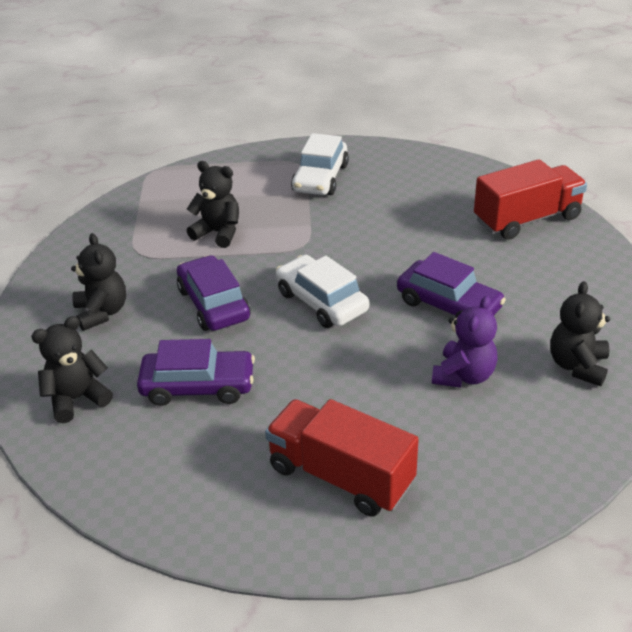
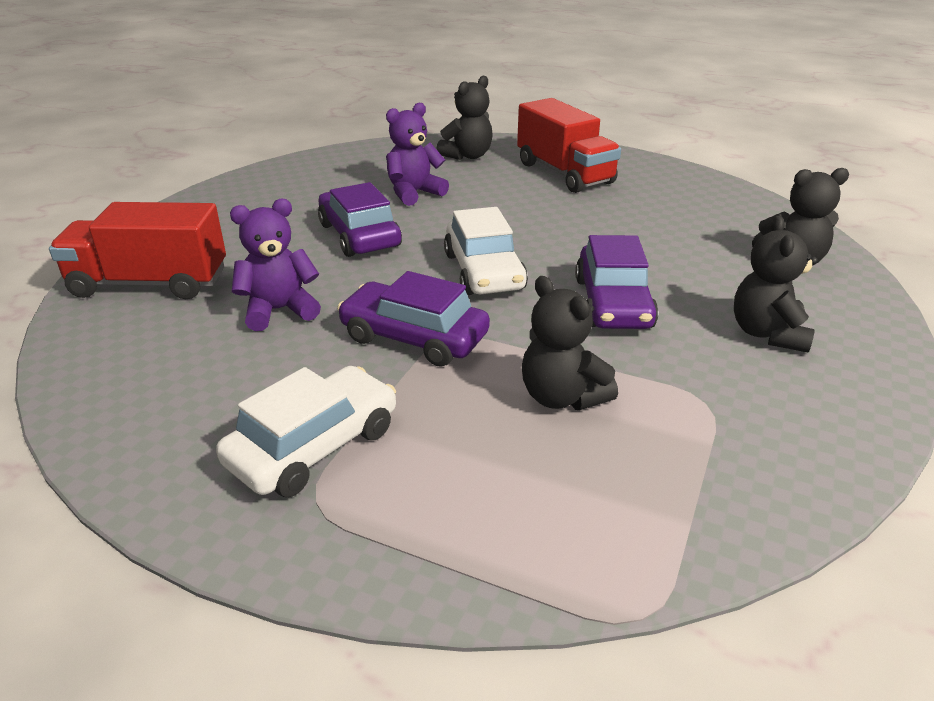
camera: 155 degrees left, 5 degrees down
purple car [137,339,255,406] -> purple car moved to [337,271,490,367]
black teddy bear [550,281,610,386] -> black teddy bear moved to [436,76,493,160]
none -> purple teddy bear [230,199,321,331]

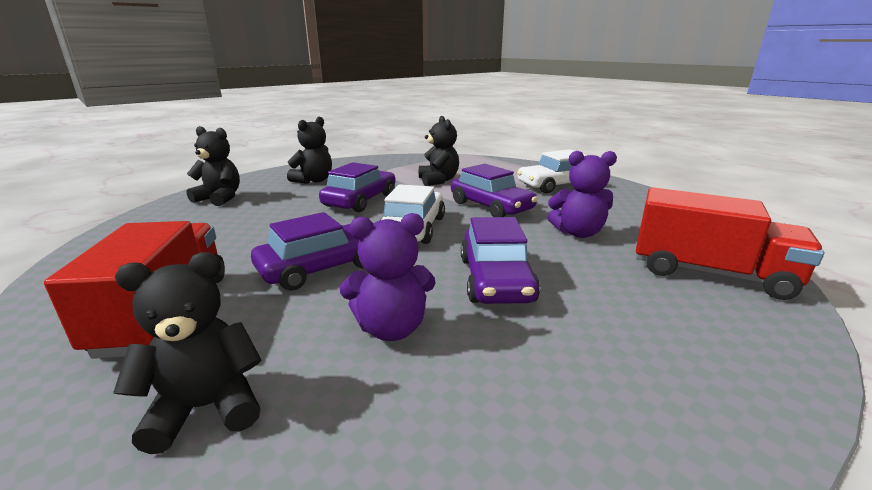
camera: 155 degrees left, 10 degrees down
none -> purple car [251,212,364,290]

